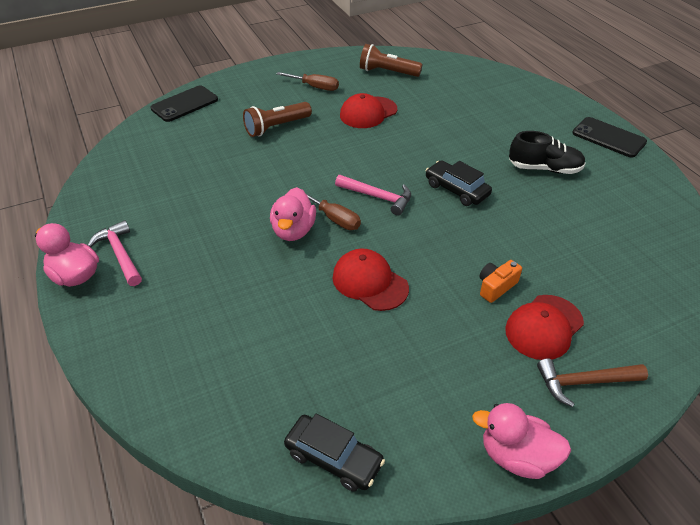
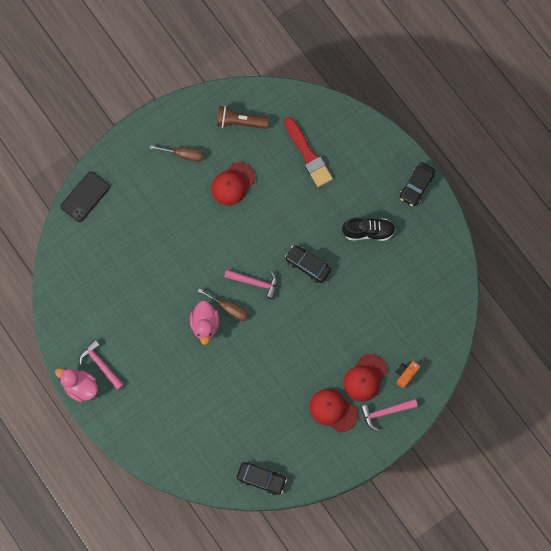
camera: 10 degrees left, 30 degrees up
brown flashlight [243,102,312,137] -> none
red cap [332,248,409,311] -> red cap moved to [310,389,358,432]
pink duck [472,403,571,479] -> none
orange camera [479,260,522,303] -> orange camera moved to [395,361,420,388]
brown hammer [537,358,648,407] -> pink hammer [360,399,418,431]
black phone [572,117,647,158] -> black car [400,162,436,207]
none -> red brush [284,117,333,187]

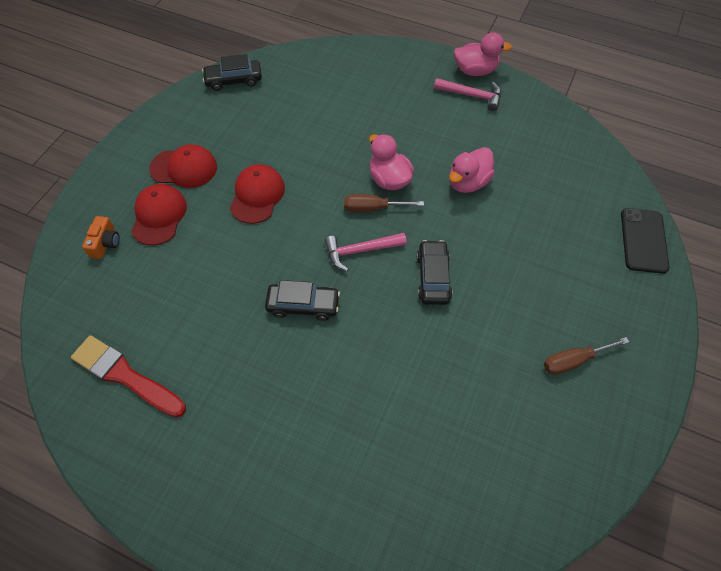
camera: 150 degrees right, 15 degrees down
red cap [211,162,255,206] -> red cap moved to [230,164,285,224]
brown flashlight [217,106,269,129] -> none
red brush [284,117,333,187] -> red brush moved to [71,335,186,418]
black shoe [342,217,395,241] -> none
pink hammer [360,399,418,431] -> none
black car [400,162,436,207] -> black car moved to [417,240,452,305]
none -> pink duck [449,147,495,193]

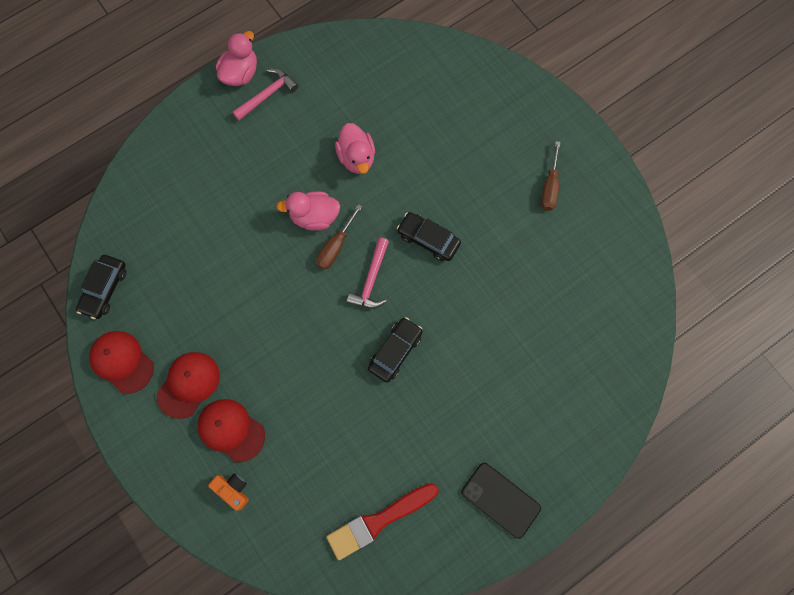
camera: 60 degrees left, 15 degrees up
red cap [230,164,285,224] -> red cap moved to [89,331,154,394]
black phone [621,208,670,274] -> black phone moved to [461,463,541,539]

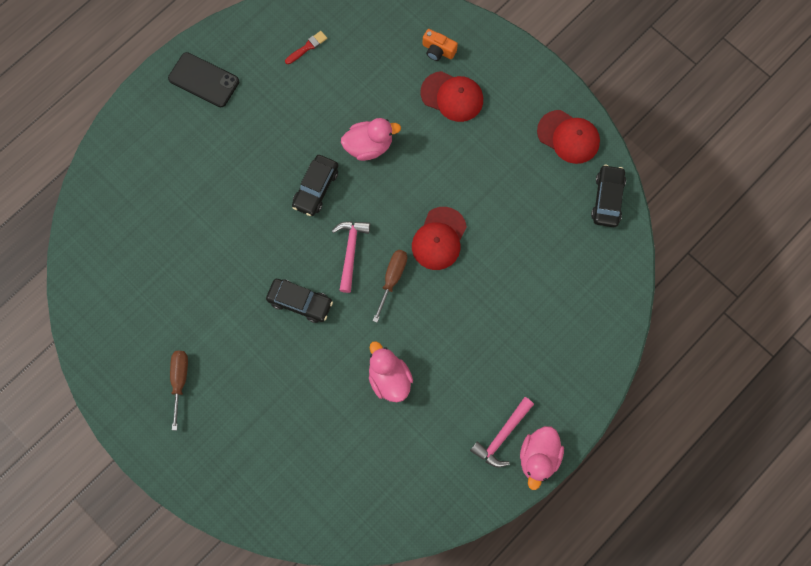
camera: 170 degrees right, 0 degrees up
red cap [157,352,220,419] -> red cap moved to [412,207,467,270]
pink duck [276,191,340,231] -> pink duck moved to [341,118,401,161]
red brush [326,483,439,560] -> red brush [285,31,327,64], size x0.47

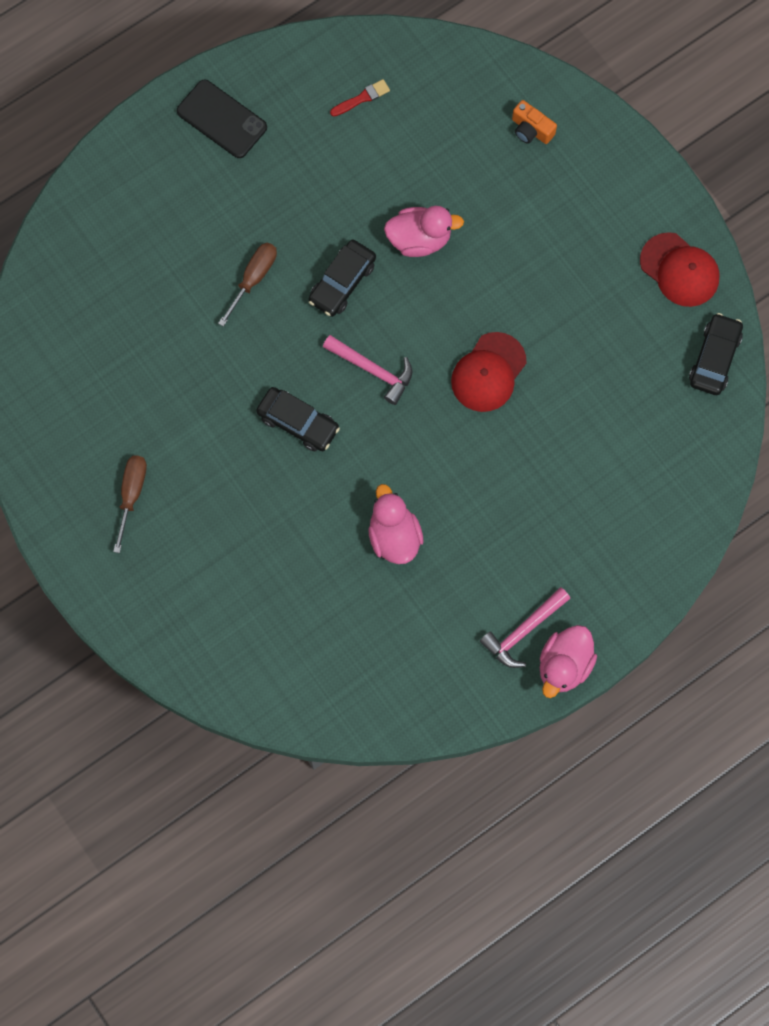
camera: 10 degrees right, 0 degrees up
pink hammer [332,221,370,293] -> pink hammer turned 105 degrees clockwise [323,335,412,405]
brown screwdriver [373,250,407,322] -> brown screwdriver moved to [218,243,277,327]
red cap [421,71,483,122] -> none

